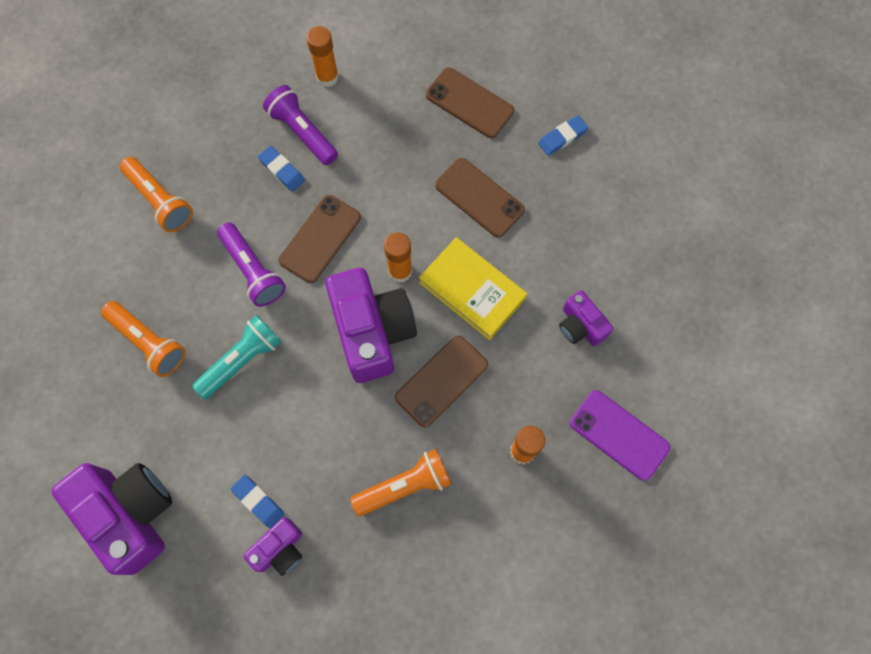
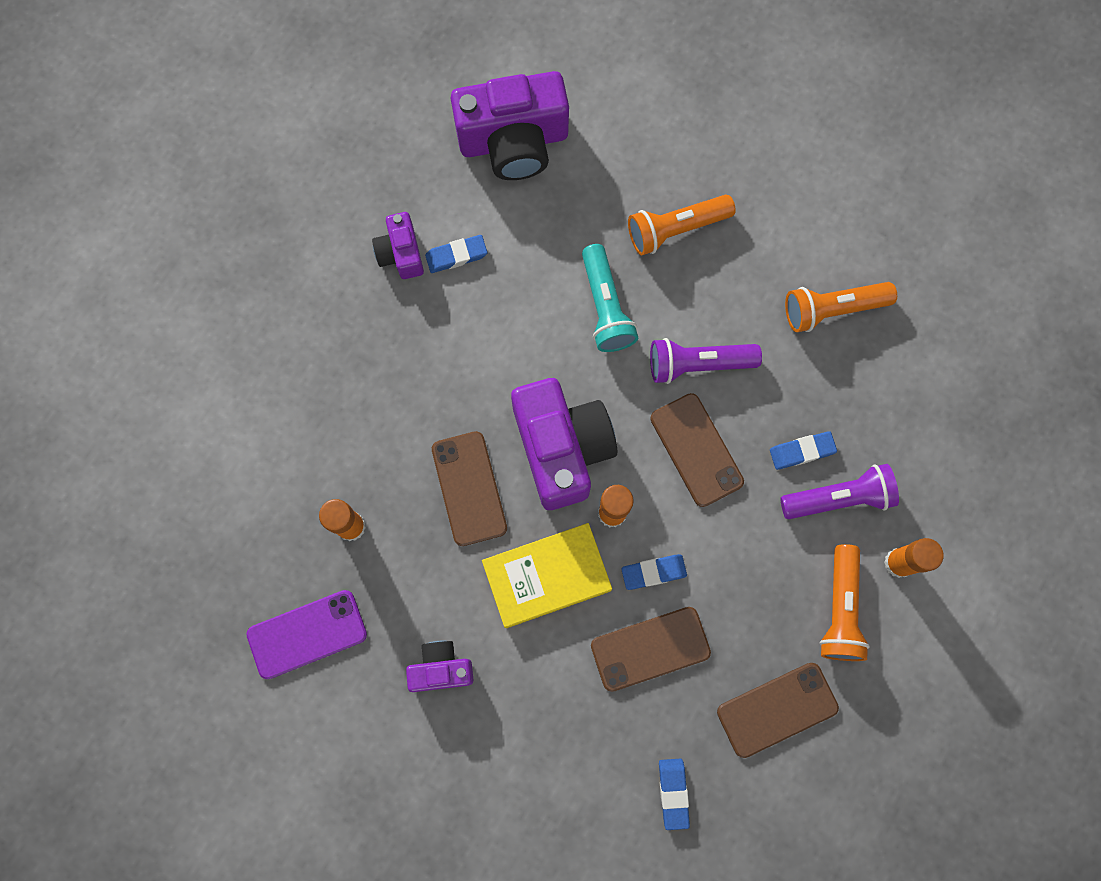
camera: 120 degrees right, 5 degrees up
purple camera [325,268,417,383] -> purple camera turned 120 degrees counterclockwise [511,378,617,510]
orange flashlight [350,449,451,516] -> orange flashlight moved to [819,544,870,661]
none -> blue eraser [621,554,687,590]

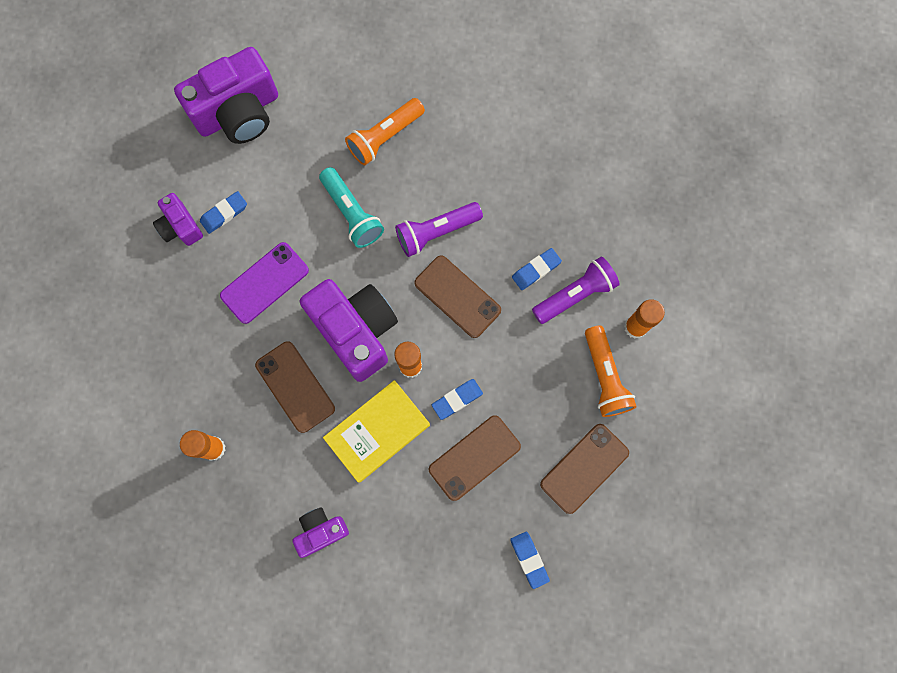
camera: 20 degrees left, 0 degrees up
purple phone [246,590,367,679] -> purple phone moved to [220,242,309,324]
orange flashlight [785,282,897,332] -> none

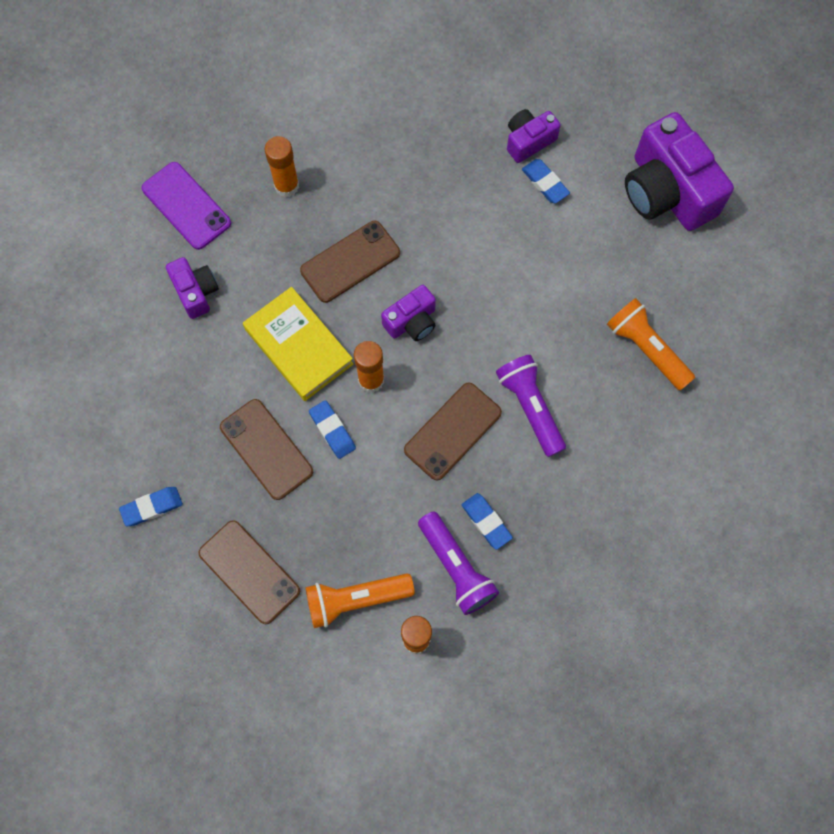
camera: 90 degrees right, 5 degrees down
purple phone [220,242,309,324] -> purple phone moved to [141,162,231,250]
purple camera [300,279,398,382] -> purple camera [381,285,436,341], size x0.51
turquoise flashlight [319,167,384,248] -> none

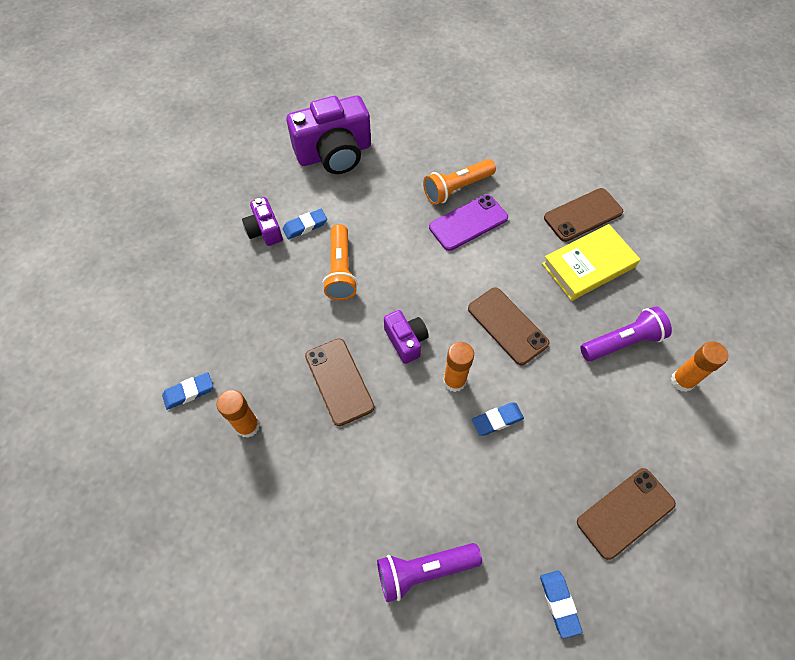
camera: 80 degrees left, 10 degrees down
purple phone [141,162,231,250] -> purple phone moved to [429,194,508,251]
purple camera [166,257,219,319] -> none
brown phone [220,399,313,500] -> brown phone moved to [544,188,623,242]
yellow book [243,287,353,401] -> yellow book moved to [542,224,640,301]
orange flashlight [305,573,415,628] -> orange flashlight moved to [323,224,358,300]
blue eraser [462,493,513,550] -> blue eraser moved to [162,372,213,410]
purple flashlight [496,355,566,457] -> purple flashlight moved to [377,543,482,602]

